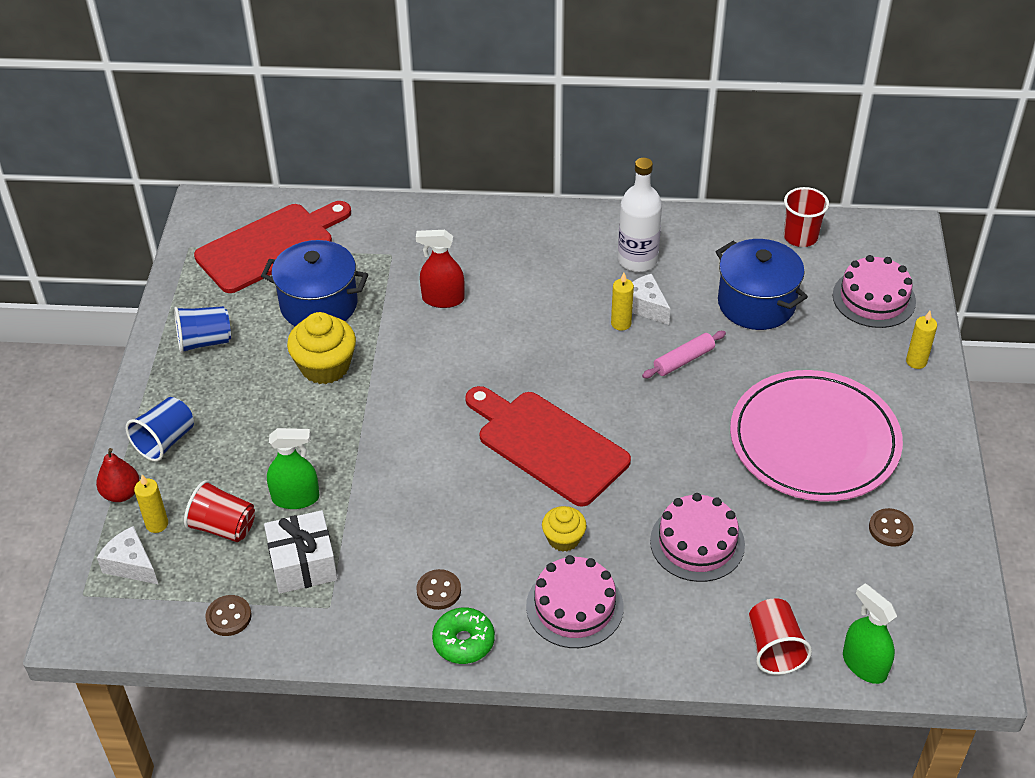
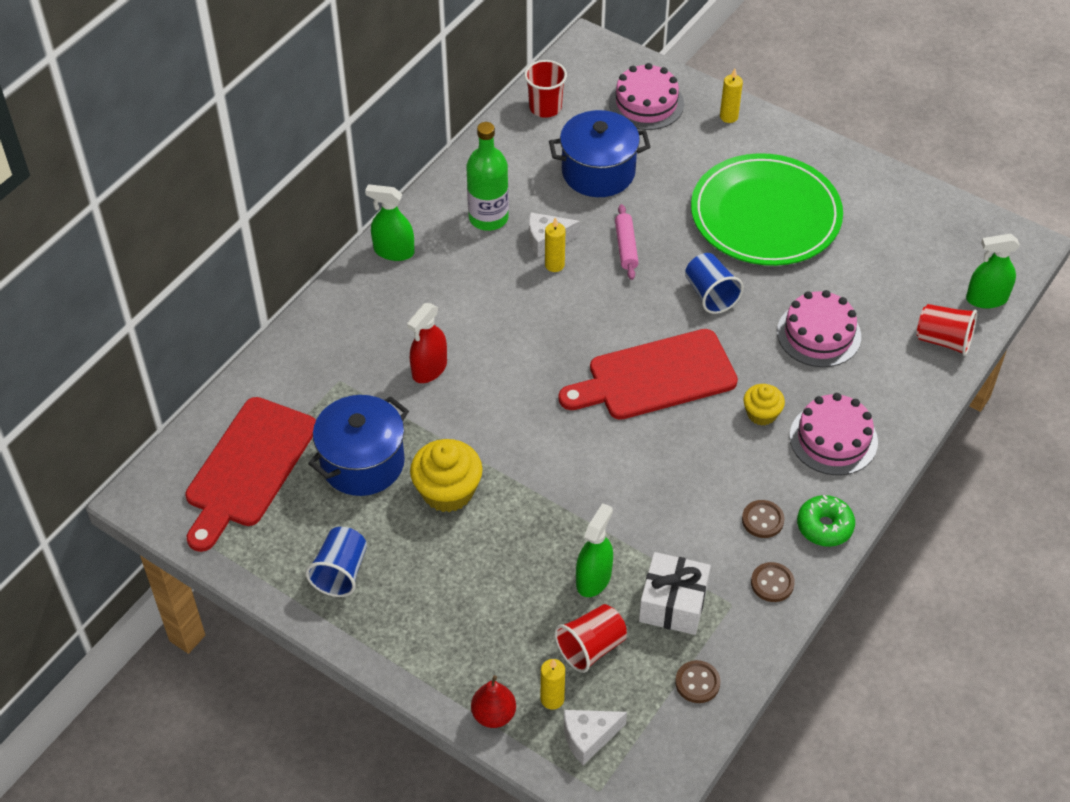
camera: 60 degrees left, 5 degrees up
blue cup [126,397,194,461] -> blue cup moved to [685,253,744,314]
red cutting board [194,201,351,293] -> red cutting board turned 150 degrees counterclockwise [185,397,316,552]
white bottle [618,158,662,272] -> green bottle [466,122,509,231]
pink plate [730,370,903,502] -> green plate [691,153,843,266]
brown button [869,508,914,546] -> brown button moved to [751,562,795,602]
none -> green spray bottle [365,184,415,261]

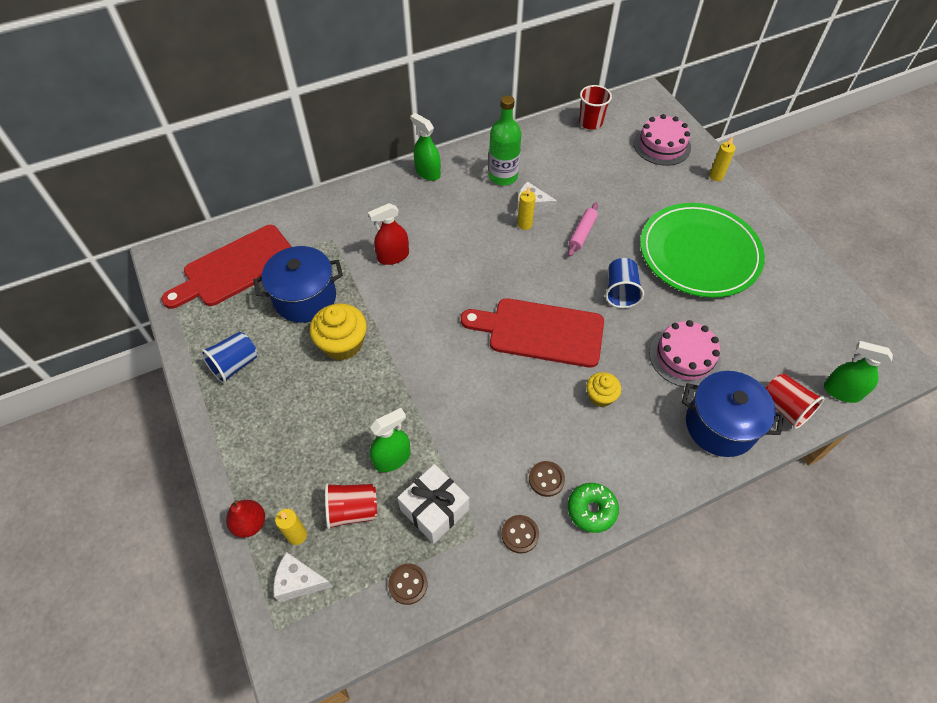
camera: 30 degrees right, 5 degrees up
blue pot [549,110,651,197] -> blue pot moved to [682,371,784,457]
pink cake [789,393,878,475] -> none

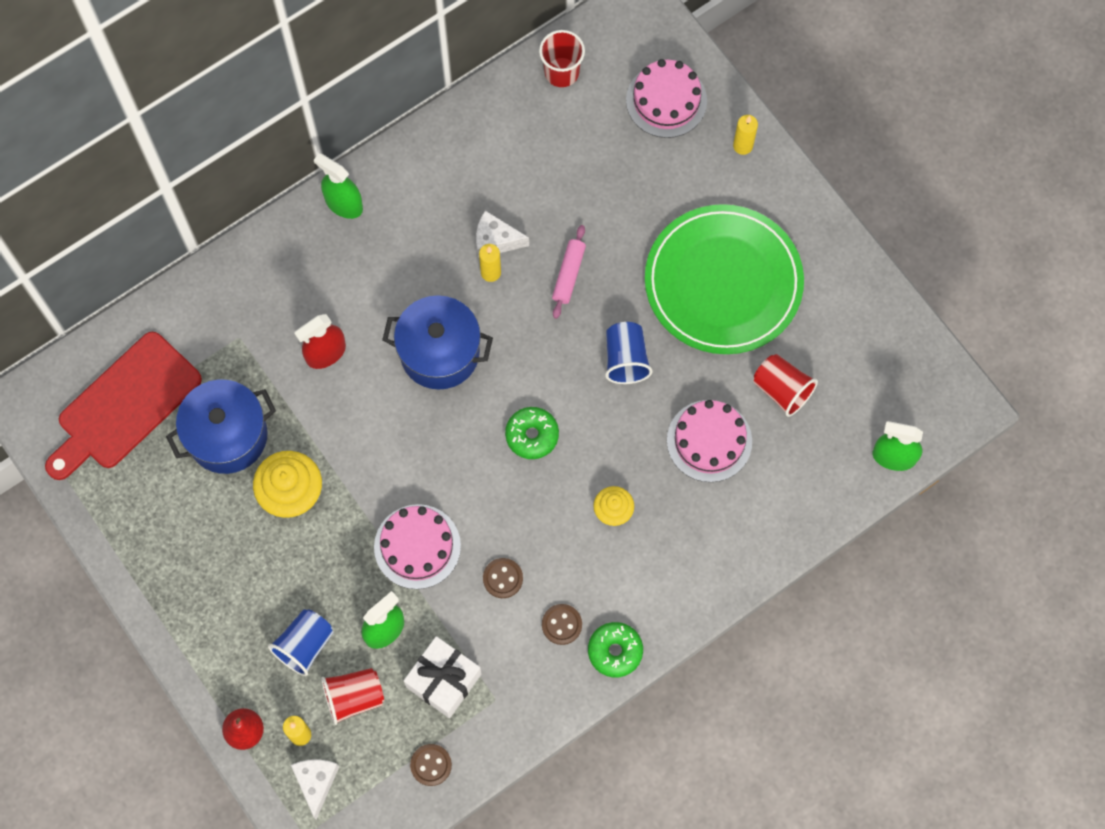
camera: 10 degrees left, 15 degrees up
blue cup [200,332,257,383] -> blue cup moved to [268,609,333,676]
white cheese [273,552,333,602] -> white cheese turned 90 degrees clockwise [291,759,339,820]
red cutting board [461,298,604,368] -> green donut [505,407,559,459]
green bottle [489,95,522,185] -> none
brown button [501,515,539,554] -> brown button moved to [483,558,523,598]
blue pot [682,371,784,457] -> blue pot moved to [382,295,493,390]
red cup [766,374,824,429] -> red cup moved to [754,354,818,417]
none -> pink cake [374,504,461,589]

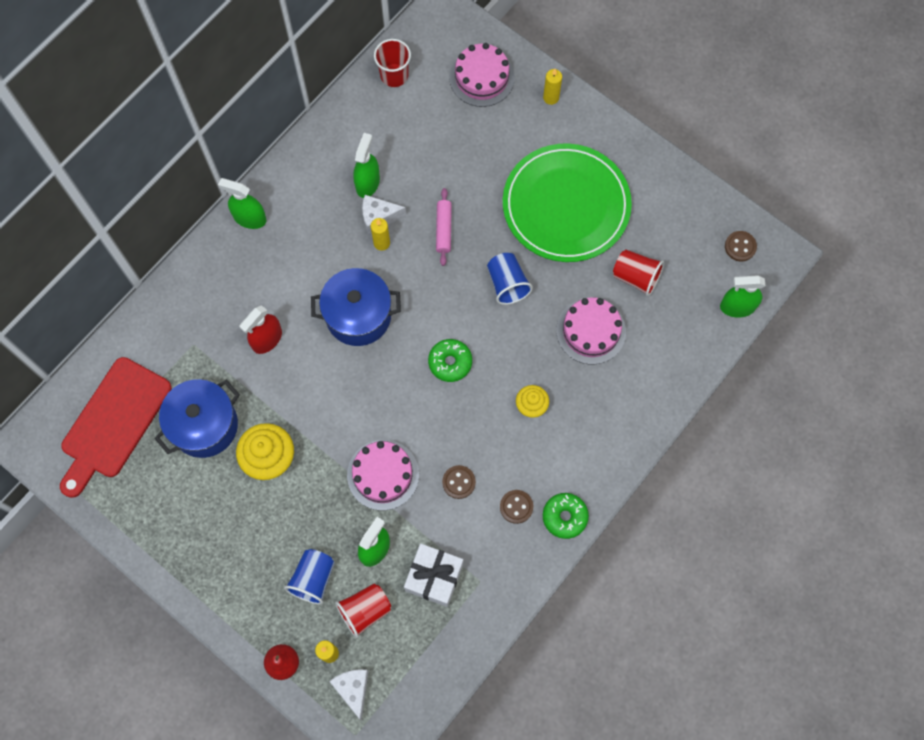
camera: 15 degrees left, 0 degrees up
brown button [410,744,452,786] -> brown button moved to [725,231,757,262]
none -> green spray bottle [353,133,380,198]

